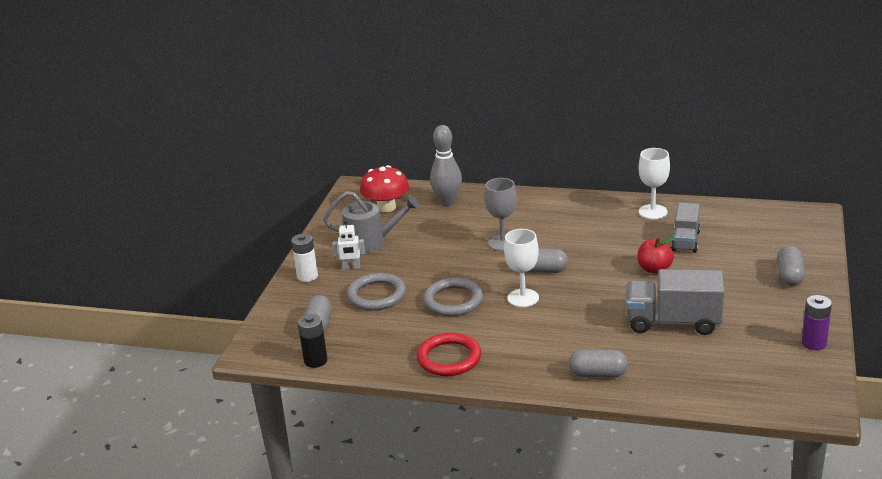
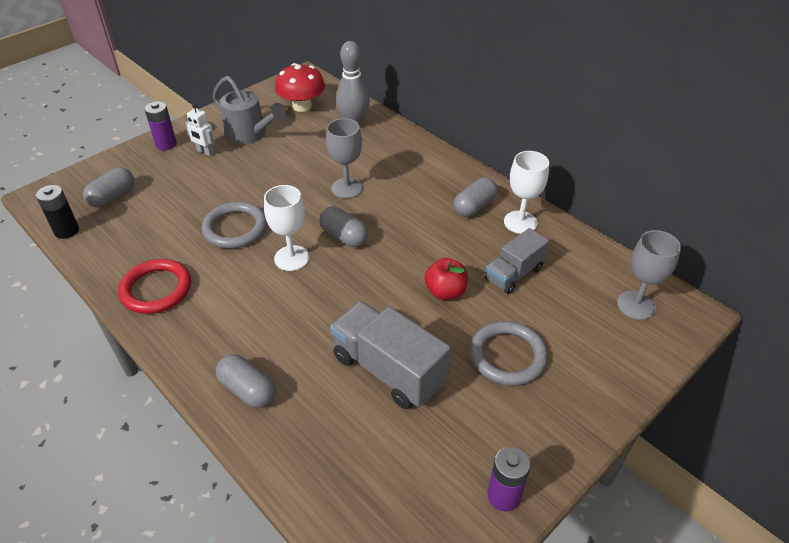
camera: 30 degrees right, 15 degrees up
white battery [291,234,318,282] -> purple battery [145,101,177,150]
grey ring [347,273,406,310] -> grey ring moved to [470,321,548,386]
grey capsule [777,246,805,286] -> grey capsule moved to [453,177,497,217]
none -> grey goblet [617,230,681,320]

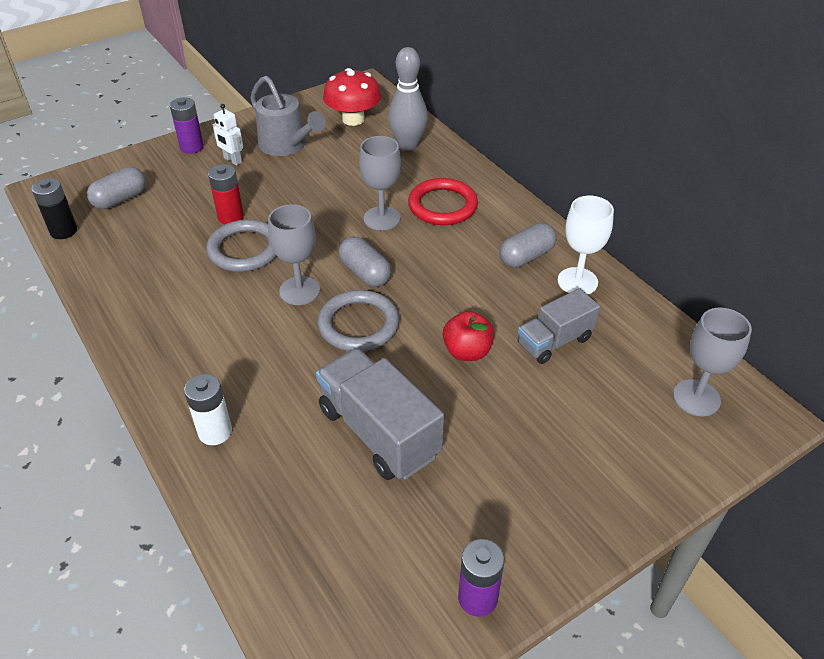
camera: 10 degrees right, 0 degrees up
red ring [118,259,191,314] -> red ring moved to [408,178,478,225]
grey capsule [216,354,275,408] -> white battery [184,374,232,445]
white goblet [264,185,309,271] -> grey goblet [268,204,320,305]
grey ring [470,321,548,386] -> grey ring moved to [318,290,399,351]
none -> red battery [208,164,244,224]

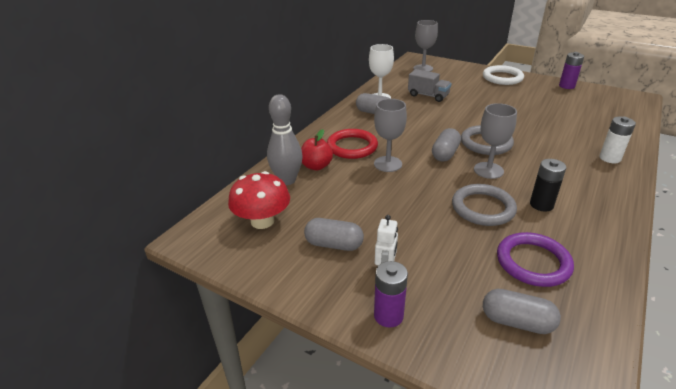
camera: 115 degrees left, 10 degrees down
black battery [32,178,77,239] -> black battery moved to [530,159,566,212]
red battery [208,164,244,224] -> none
grey watering can [250,76,326,156] -> grey capsule [304,218,364,251]
grey truck [316,348,444,480] -> none
red apple [442,311,495,361] -> red apple moved to [301,129,333,170]
none -> white ring [483,65,524,85]
none -> purple ring [497,232,574,287]

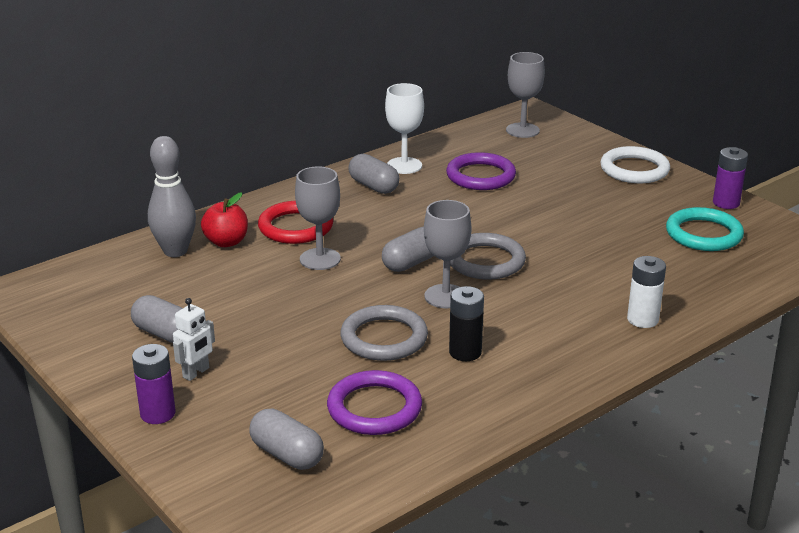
camera: 20 degrees right, 5 degrees down
red mushroom [228,171,290,229] -> none
grey truck [408,69,451,102] -> purple ring [446,152,516,190]
none -> turquoise ring [666,207,744,251]

